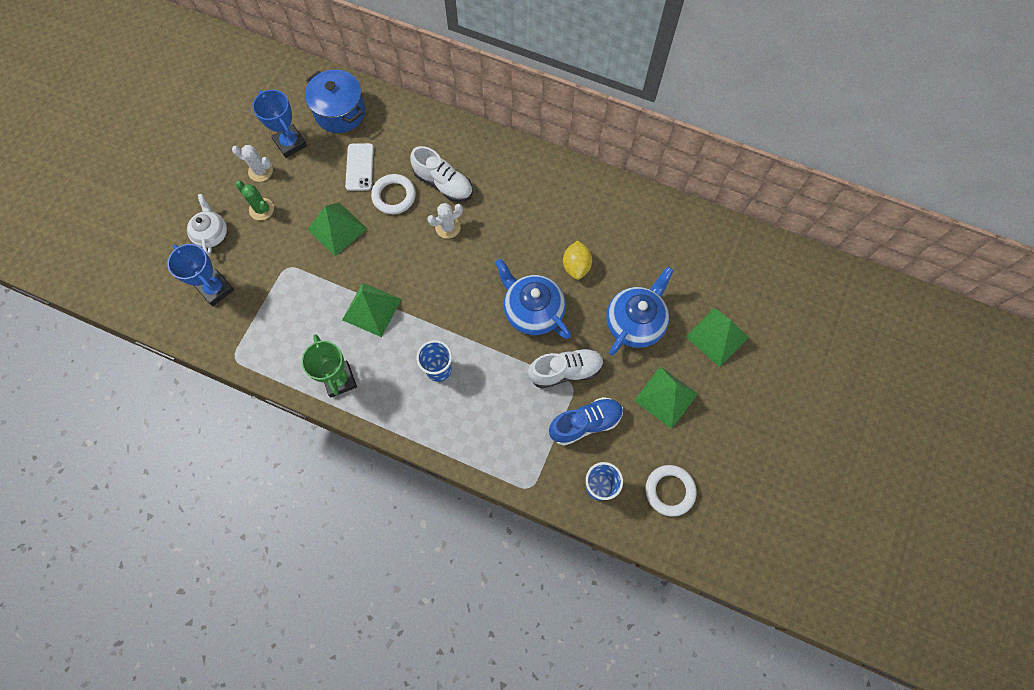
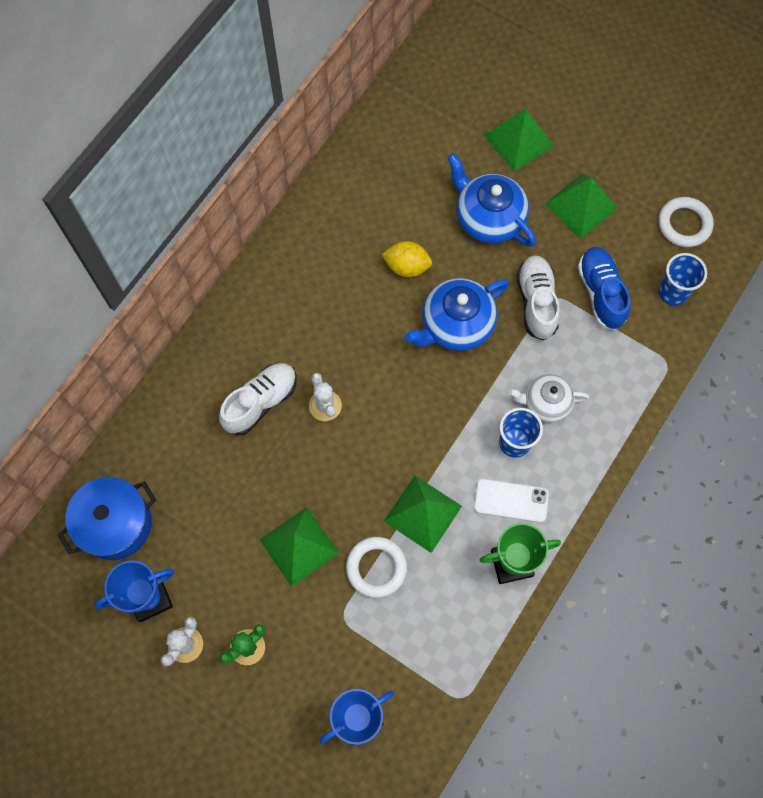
camera: 80 degrees left, 0 degrees up
white teapot [187,194,227,256] -> white teapot moved to [509,374,589,422]
white phone [345,143,374,191] -> white phone moved to [474,479,549,523]
white ring [371,174,416,214] -> white ring moved to [346,537,407,598]

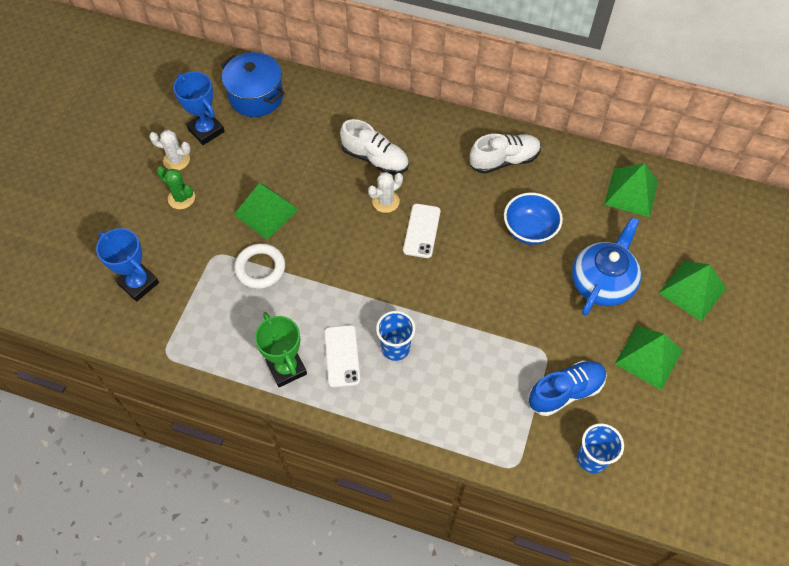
camera: 75 degrees right, 10 degrees down
yellow lemon [381,241,432,277] -> blue bowl [504,193,563,245]
green pyramid [384,476,462,553] -> green pyramid moved to [604,163,658,217]
blue teapot [404,278,509,351] -> none
white teapot [509,374,589,422] -> none
white shoe [517,255,560,341] -> white shoe moved to [470,134,541,174]
white ring [658,197,714,247] -> none
none -> white phone [403,204,441,258]

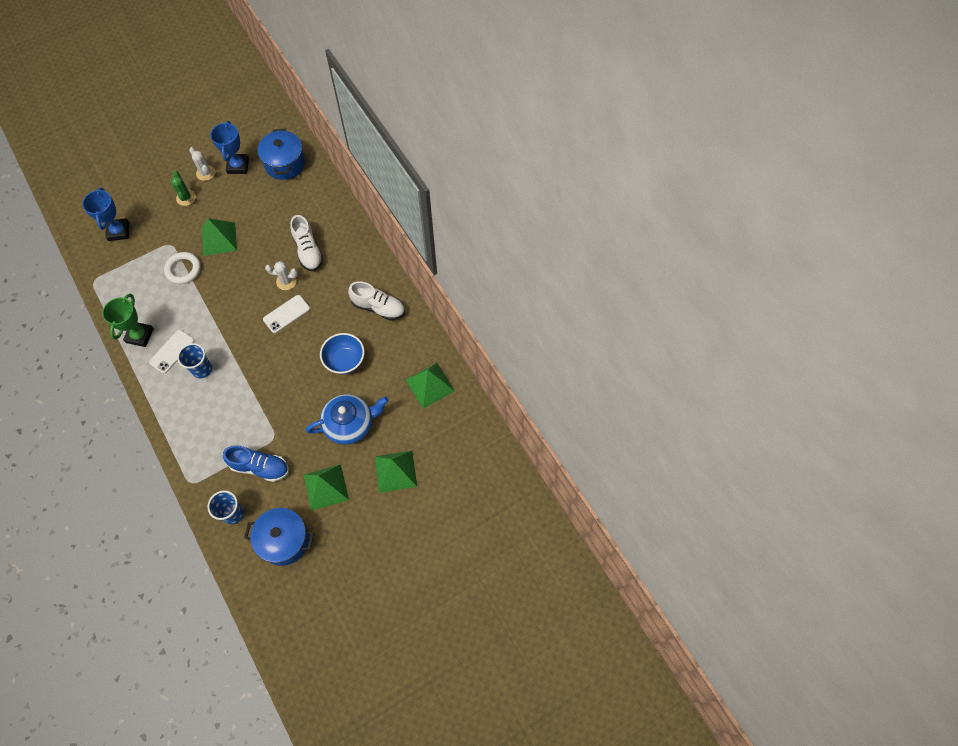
camera: 40 degrees right, 5 degrees up
none -> blue pot [244,508,314,566]

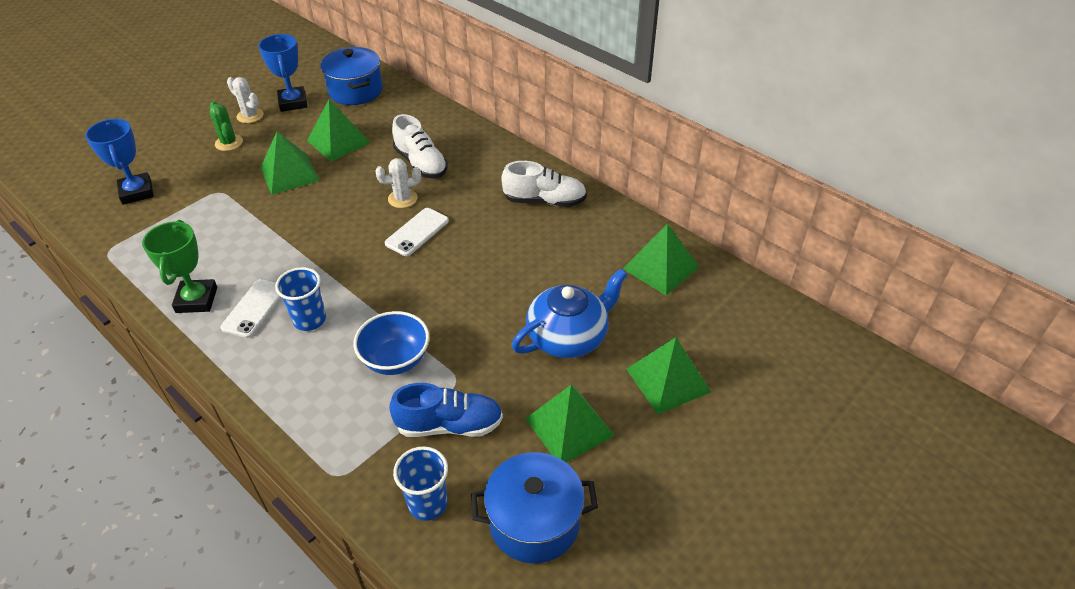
camera: 15 degrees left, 20 degrees down
white ring [164,252,201,284] -> none
blue bowl [320,333,365,374] -> blue bowl moved to [354,311,429,375]
none -> green pyramid [307,99,371,161]

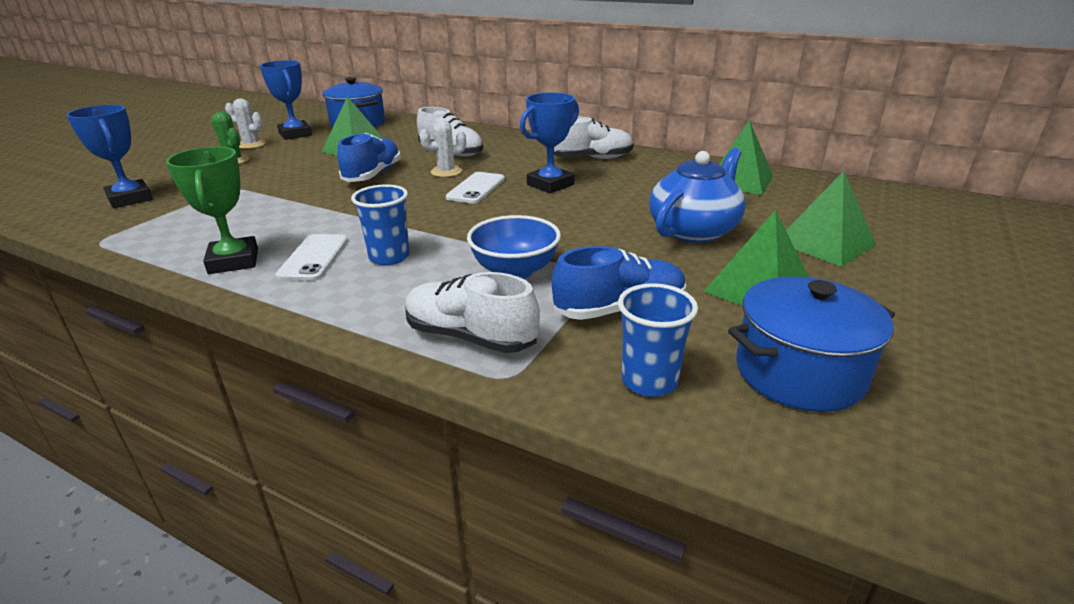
camera: 15 degrees left, 15 degrees down
green pyramid [260,131,320,195] -> none
none -> blue shoe [337,133,401,182]
none -> white shoe [405,272,540,353]
none -> blue trophy [520,93,579,193]

